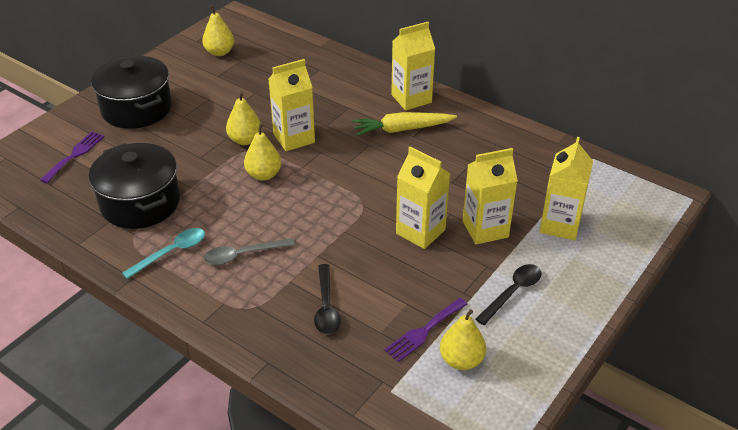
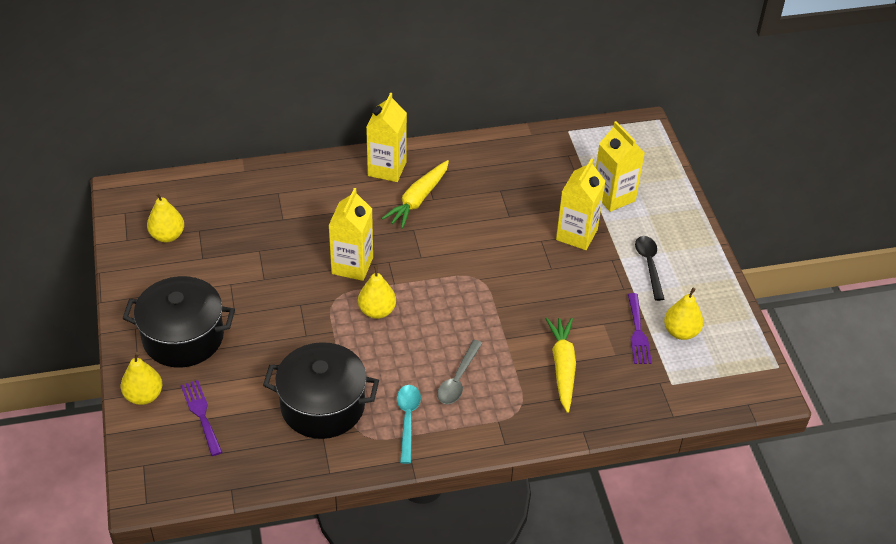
camera: 50 degrees left, 5 degrees up
yellow pear [226,91,262,145] -> yellow pear moved to [121,352,162,405]
black spoon [314,264,341,334] -> yellow carrot [546,318,576,413]
yellow carton [396,147,450,249] -> none

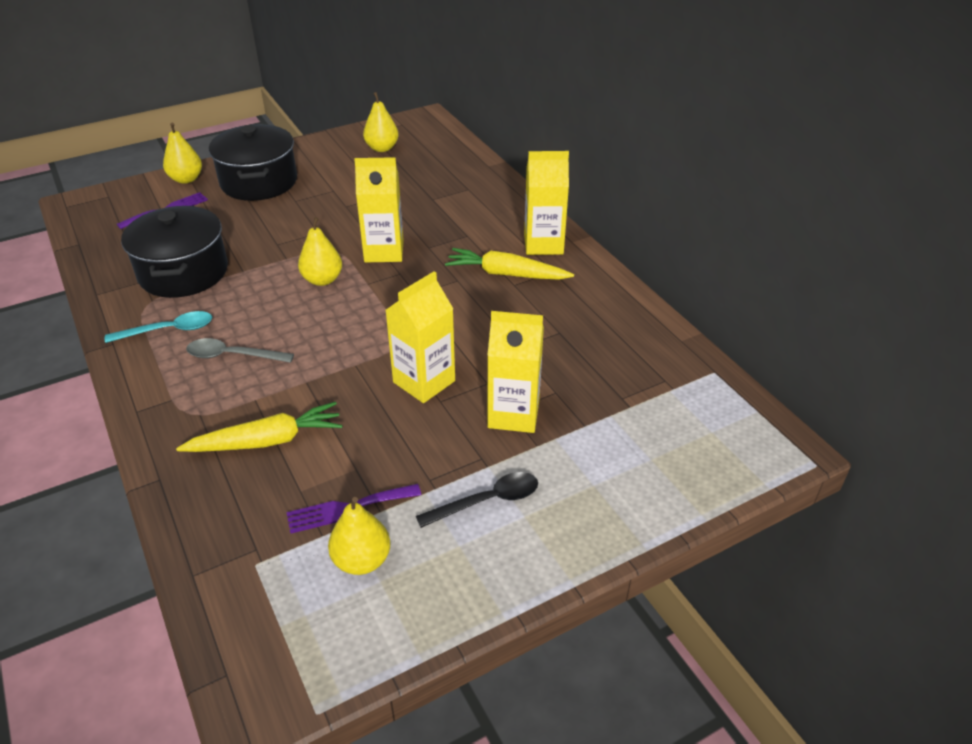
camera: 75 degrees right, 5 degrees down
yellow carton [596,121,645,212] -> yellow carton moved to [385,271,455,403]

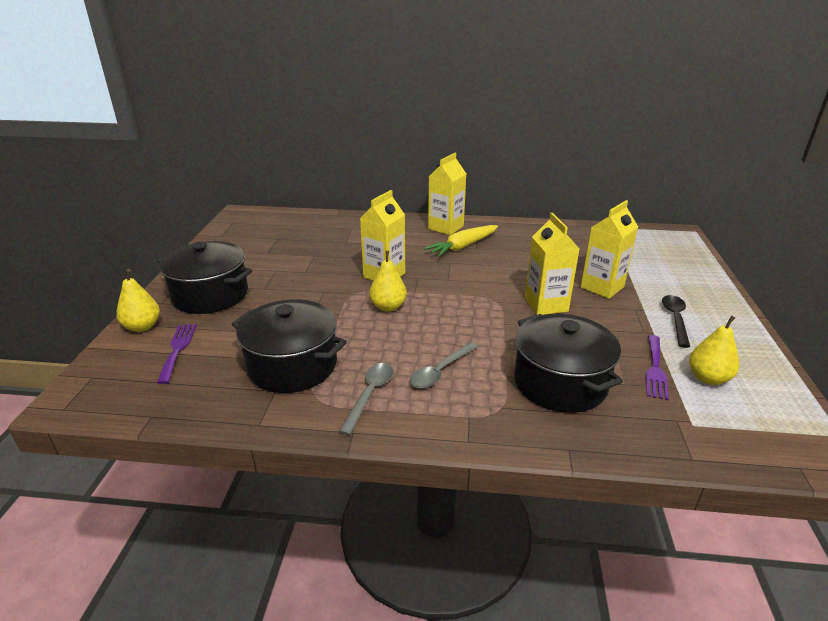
camera: 55 degrees left, 10 degrees down
turquoise spoon [105,311,212,343] -> grey spoon [339,363,393,435]
yellow carrot [176,402,343,452] -> black pot [514,314,623,413]
yellow pear [363,92,399,152] -> none

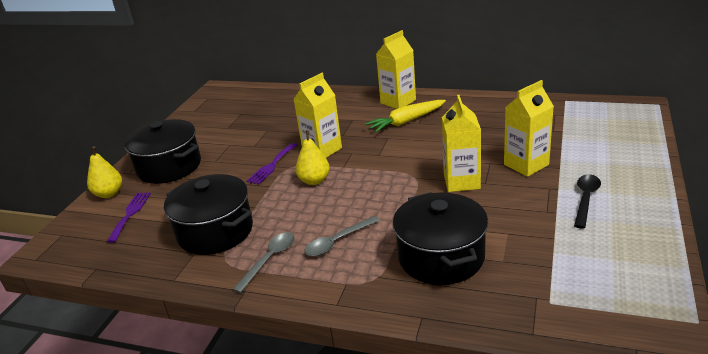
camera: 15 degrees right, 0 degrees up
purple fork [646,335,669,400] -> purple fork moved to [247,143,297,185]
yellow pear [689,315,739,385] -> none

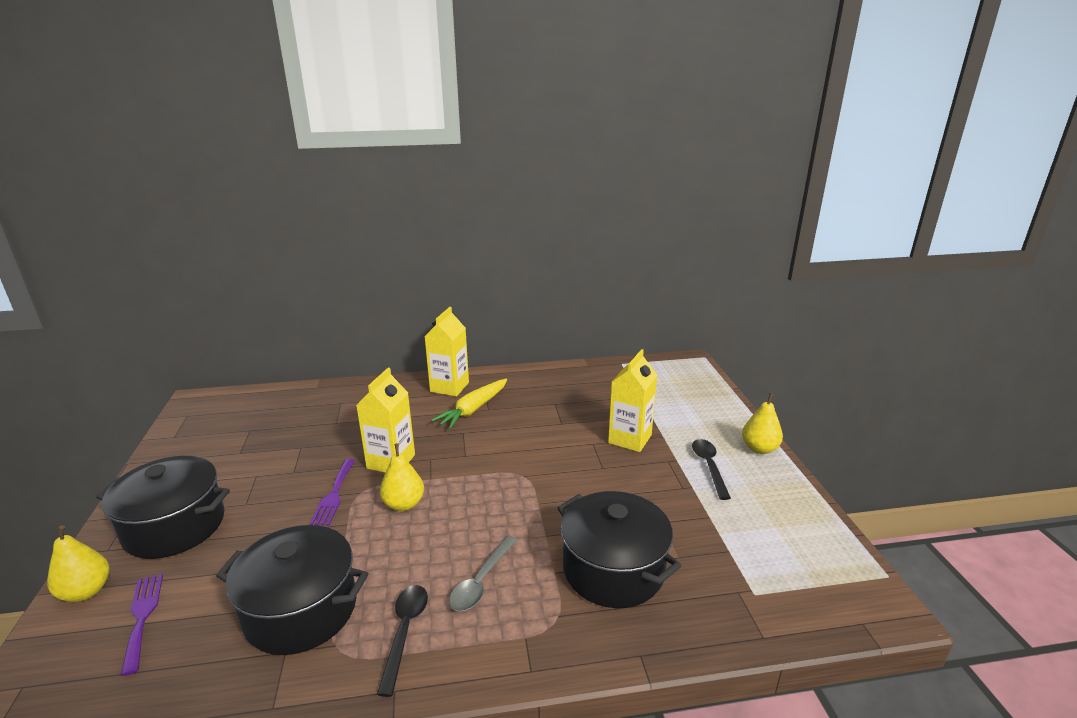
camera: 30 degrees left, 5 degrees down
grey spoon [232,232,294,293] -> black spoon [377,585,428,697]
yellow carton [442,95,481,192] -> none
none -> yellow pear [742,393,783,454]

